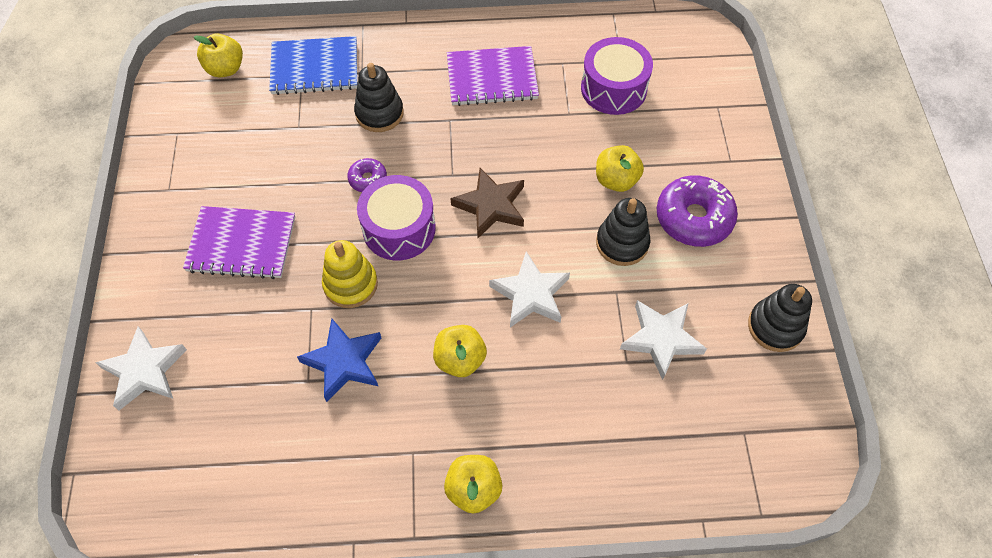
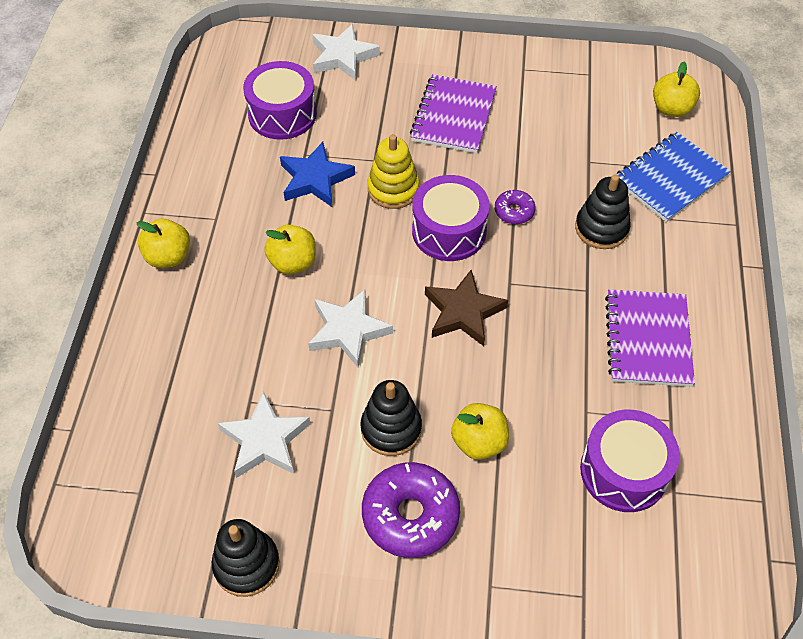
camera: 100 degrees right, 5 degrees down
blue notebook [269,36,357,95] -> blue notebook turned 45 degrees clockwise [616,132,731,222]
none -> purple drum [243,61,317,140]

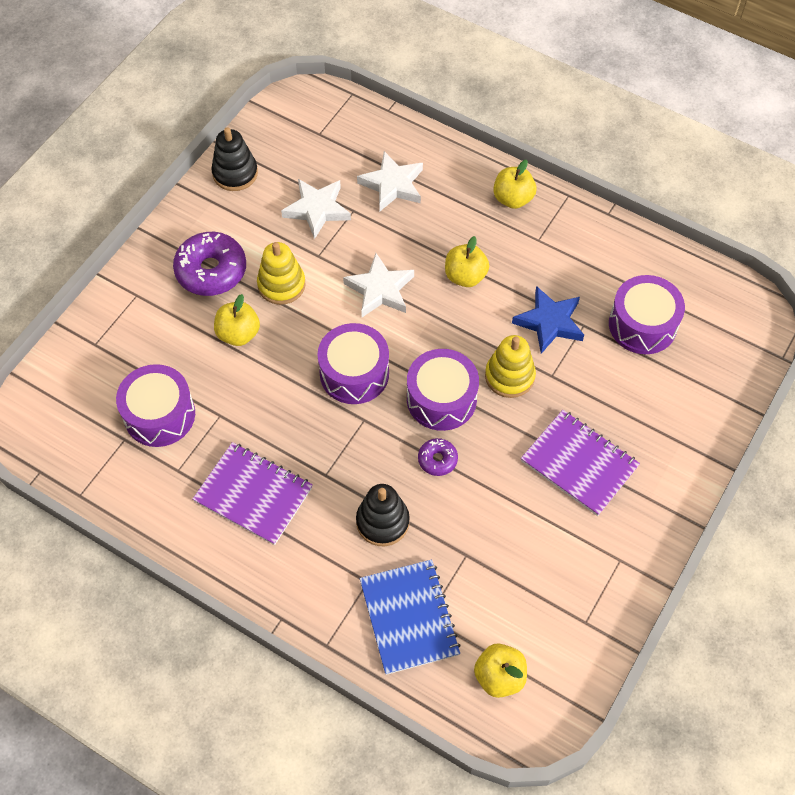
camera: 115 degrees right, 5 degrees up
white star [313,24,380,81] -> white star moved to [357,151,423,211]
black stacking toy [361,380,422,456] -> yellow stacking toy [257,242,306,305]
brown star [425,270,508,346] -> purple drum [318,323,389,404]

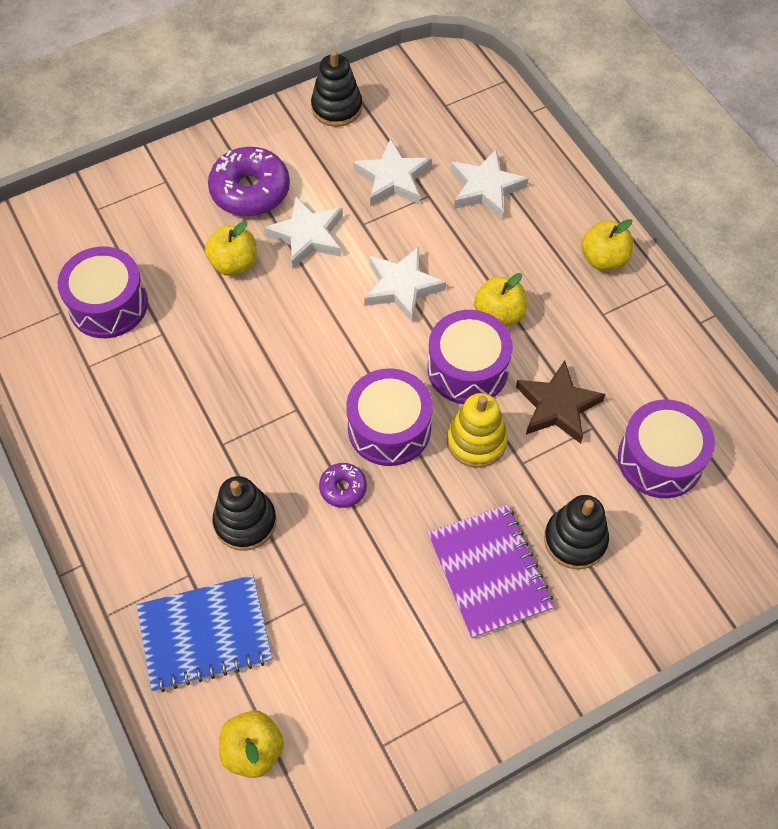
camera: 30 degrees right, 0 degrees up
purple notebook [192,442,313,545] -> none
yellow stacking toy [257,242,306,305] -> white star [264,195,343,269]
purple drum [318,323,389,404] -> purple drum moved to [427,310,513,404]
blue notebook [360,559,461,675] -> blue notebook turned 60 degrees clockwise [136,575,272,692]
blue star [512,286,584,354] -> brown star [516,360,605,444]
none -> black stacking toy [544,495,609,569]

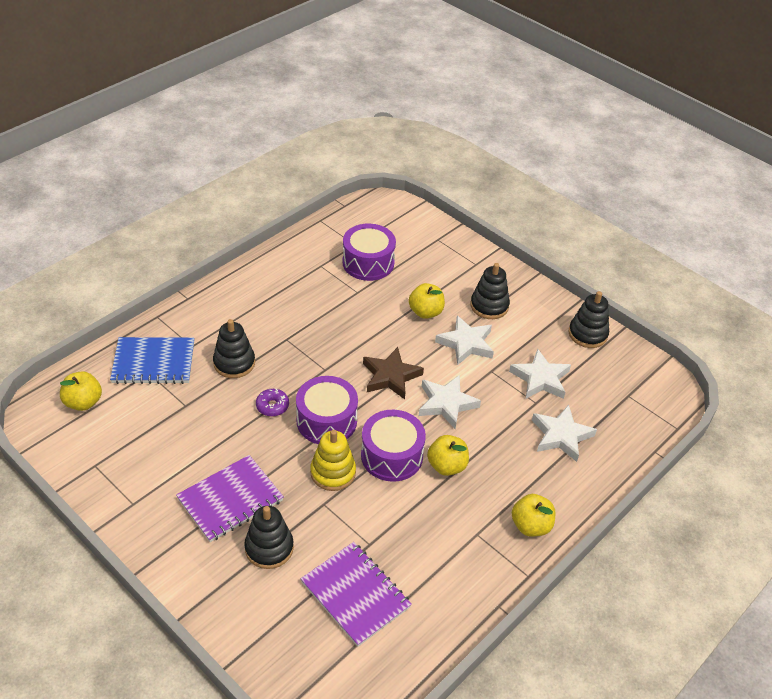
camera: 70 degrees right, 15 degrees down
blue notebook [136,575,272,692] -> blue notebook turned 60 degrees counterclockwise [110,337,194,384]
purple donut [208,147,290,216] -> black stacking toy [470,263,510,319]
brown star [516,360,605,444] -> brown star moved to [363,347,424,399]
purple drum [618,399,715,498] -> purple notebook [300,542,412,647]

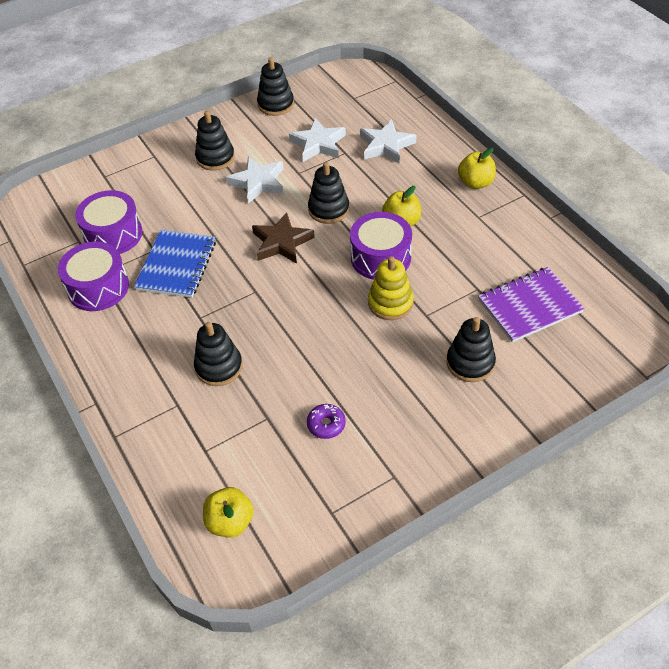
camera: 70 degrees left, 5 degrees up
blue notebook [110,337,194,384] -> blue notebook moved to [134,230,216,298]
purple notebook [176,455,284,542] -> none
purple donut [256,389,289,417] -> purple donut moved to [307,404,346,439]
purple drum [296,376,358,444] -> purple drum moved to [58,242,129,311]
yellow apple [409,283,445,319] -> none
white star [419,375,481,429] -> black stacking toy [308,162,349,224]

